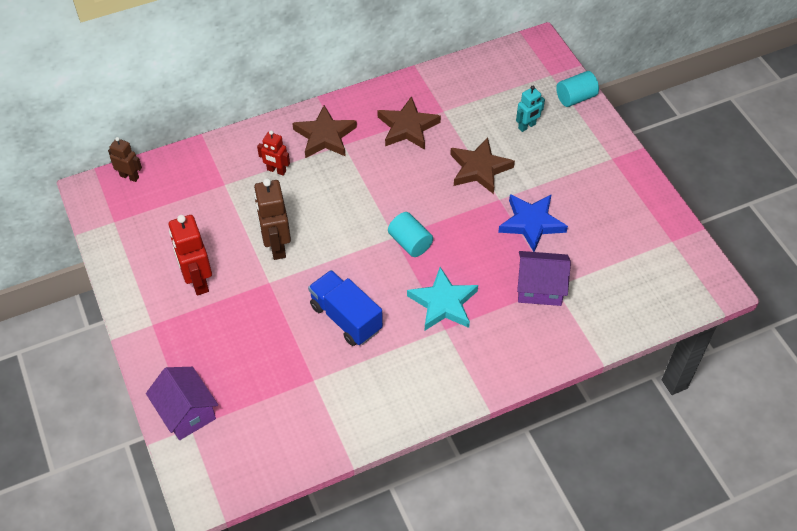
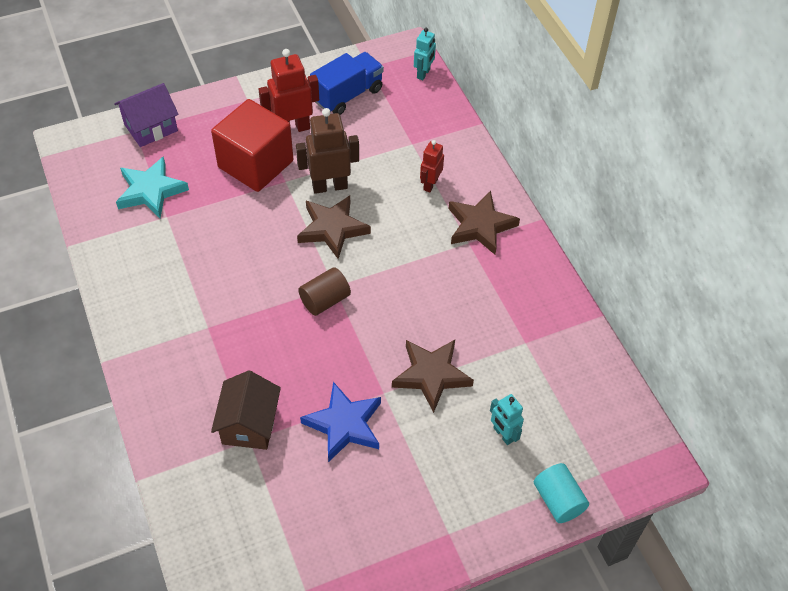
camera: 90 degrees right, 0 degrees up
brown robot [108,137,142,182] -> turquoise robot [414,28,436,80]
blue truck [308,270,383,346] -> blue truck moved to [310,52,384,115]
brown star [377,96,441,150] -> brown star moved to [297,195,371,259]
turquoise cylinder [388,212,433,257] -> brown cylinder [298,267,351,316]
turquoise star [407,267,478,330] -> turquoise star moved to [116,156,189,218]
purple house [517,251,571,306] -> brown house [211,370,281,450]
none -> red cube [211,99,293,192]

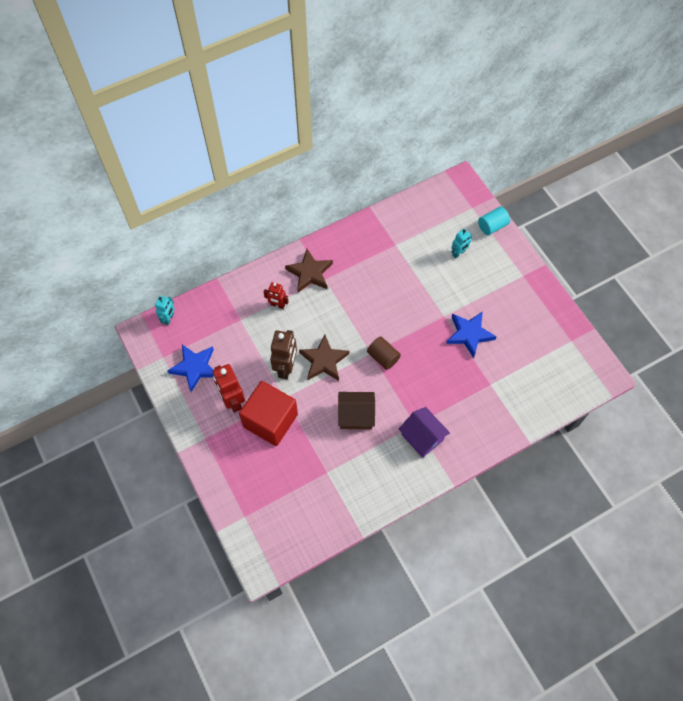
camera: 95 degrees left, 10 degrees up
purple house [114,83,179,147] -> purple house moved to [399,407,450,458]
turquoise star [116,156,189,218] -> none
brown house [211,370,281,450] -> brown house moved to [338,392,375,429]
brown robot [296,108,359,194] -> brown robot turned 150 degrees counterclockwise [270,330,297,379]
blue truck [310,52,384,115] -> blue star [167,345,214,392]
brown star [392,340,474,413] -> none
turquoise robot [414,28,436,80] -> turquoise robot turned 90 degrees clockwise [155,296,175,325]

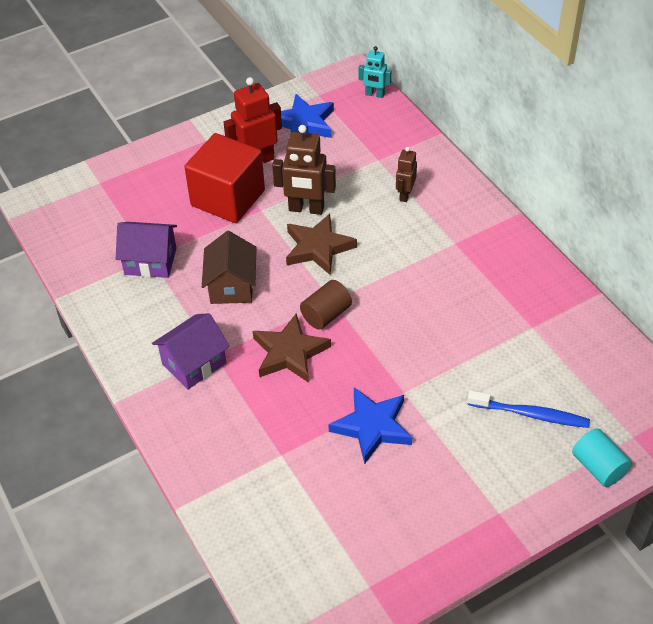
camera: 90 degrees right, 15 degrees down
red robot [264,282,289,309] -> brown robot [396,147,417,202]
brown star [285,249,333,292] -> brown star moved to [253,313,331,383]
turquoise robot [451,229,472,258] -> blue toothbrush [467,390,590,428]
none -> purple house [116,222,177,278]

